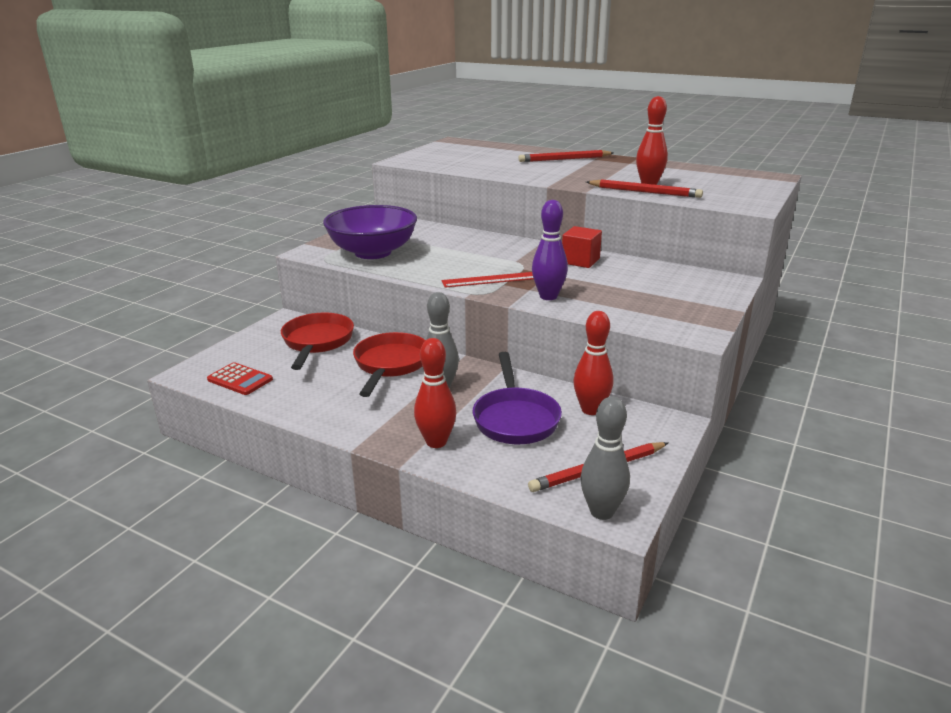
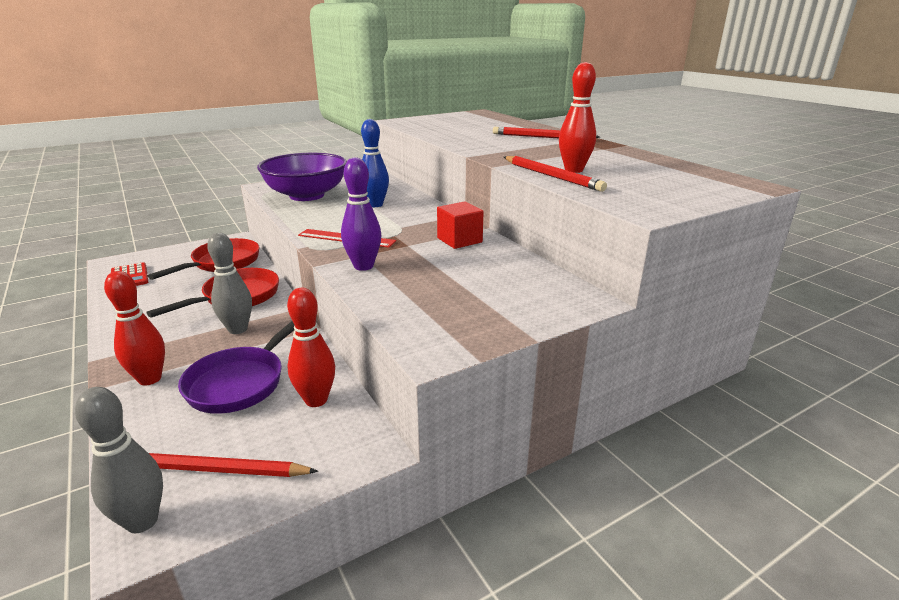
camera: 30 degrees right, 0 degrees up
none -> blue bowling pin [361,119,389,207]

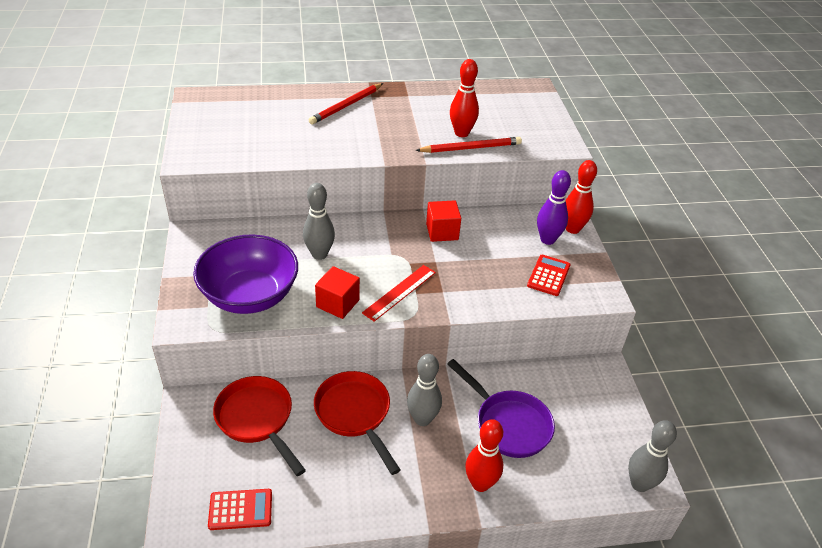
camera: 70 degrees left, 15 degrees up
red pencil [149,453,318,477] -> none
red bowling pin [287,288,335,407] -> red bowling pin moved to [566,160,597,234]
purple bowling pin [341,157,382,271] -> purple bowling pin moved to [537,170,571,245]
blue bowling pin [361,119,389,207] -> grey bowling pin [303,183,335,260]
none -> red cube [315,266,360,319]
none -> red calculator [527,255,571,296]

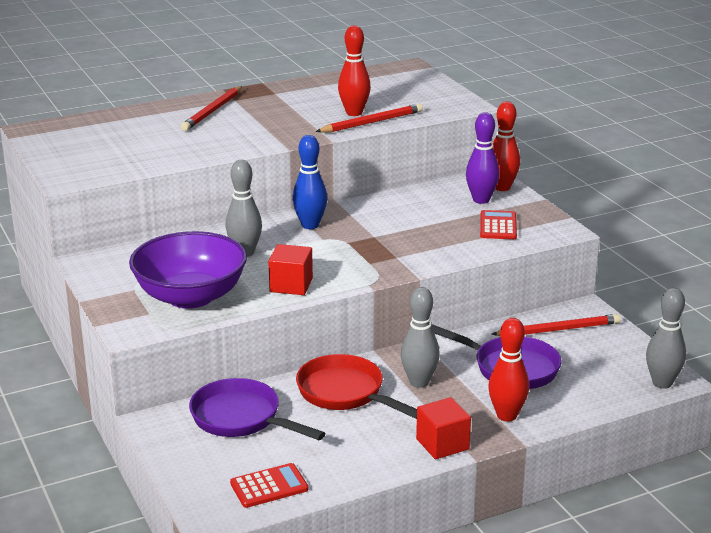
camera: 15 degrees left, 15 degrees down
red pan [213,376,306,476] -> purple pan [189,378,325,440]
red ruler [362,265,436,322] -> none
red cube [426,200,461,242] -> red cube moved to [416,397,471,459]
none -> blue bowling pin [292,135,327,229]
none -> red pencil [491,314,621,336]

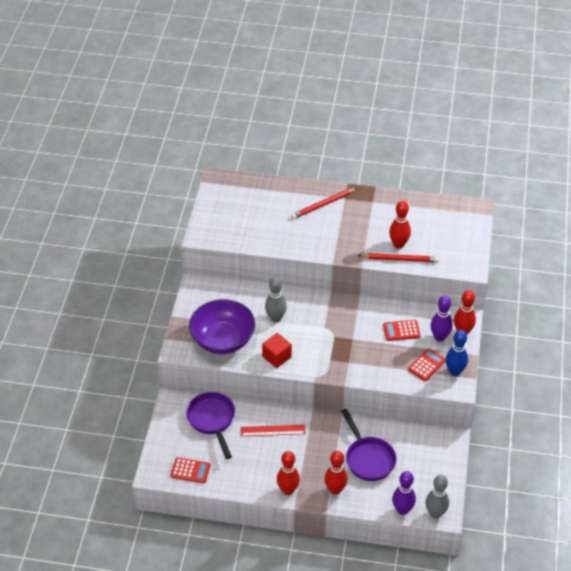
camera: 35 degrees right, 20 degrees up
blue bowling pin [292,135,327,229] -> blue bowling pin moved to [446,330,468,376]
red pan [296,354,417,419] -> red ruler [241,425,306,436]
grey bowling pin [401,287,440,388] -> none
red cube [416,397,471,459] -> red bowling pin [277,451,300,495]
red pencil [491,314,621,336] -> none
none -> red calculator [383,320,420,341]
none -> purple bowling pin [392,471,416,515]

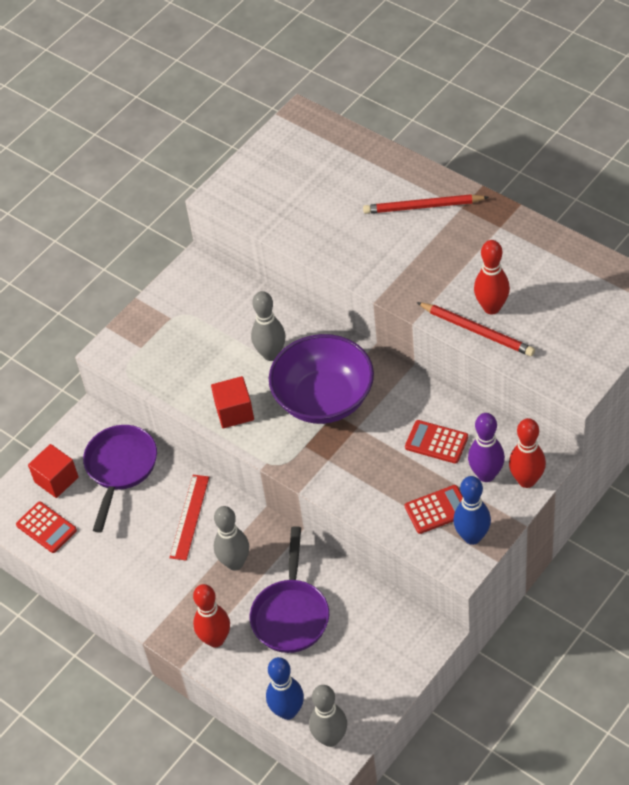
camera: 35 degrees right, 5 degrees up
purple bowl [189,299,255,354] -> purple bowl moved to [269,334,374,424]
red ruler [241,425,306,436] -> red ruler turned 75 degrees clockwise [169,475,209,560]
red bowling pin [277,451,300,495] -> none
purple bowling pin [392,471,416,515] -> blue bowling pin [266,657,304,720]
none -> red cube [28,444,79,498]
none -> grey bowling pin [214,506,249,570]

